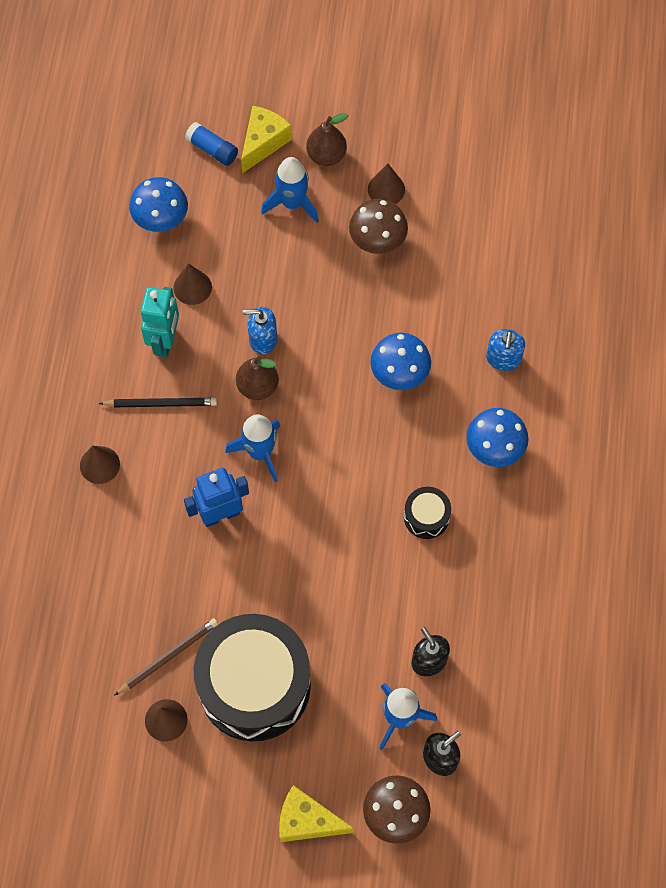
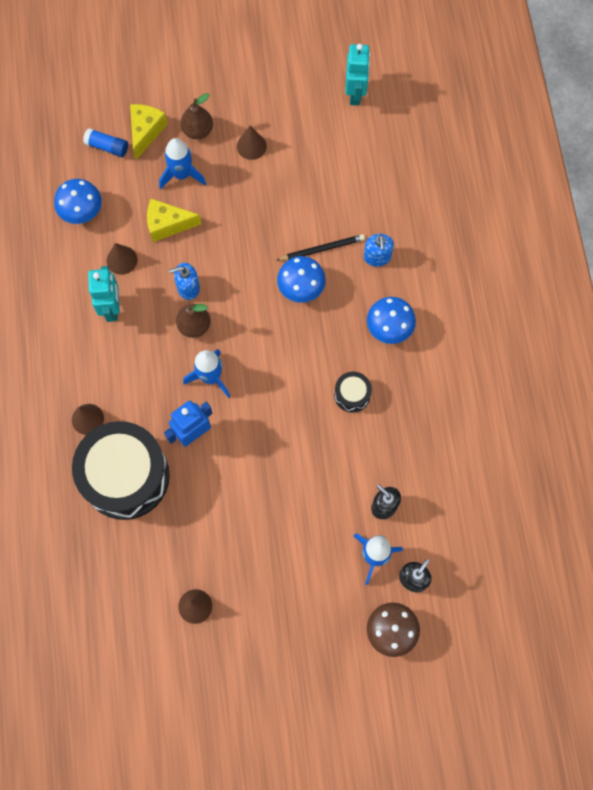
camera: 15 degrees left, 5 degrees up
black pencil [98,398,217,407] -> black pencil moved to [276,234,365,261]
brown pencil [114,618,218,696] -> none
black drum [194,614,311,741] -> black drum moved to [72,421,170,520]
yellow cheese [279,785,354,842] -> yellow cheese moved to [147,199,201,242]
brown mushroom [349,199,408,254] -> none
none -> turquoise robot [345,44,370,106]

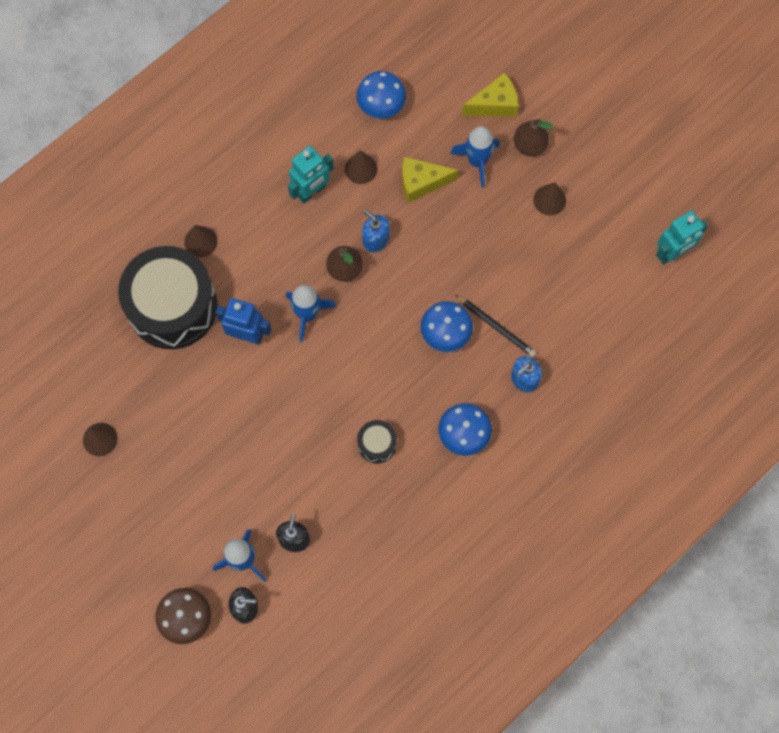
camera: 55 degrees right, 0 degrees up
blue glue stick [83,128,128,157] -> none
yellow cheese [147,199,201,242] -> yellow cheese turned 60 degrees counterclockwise [402,157,459,203]

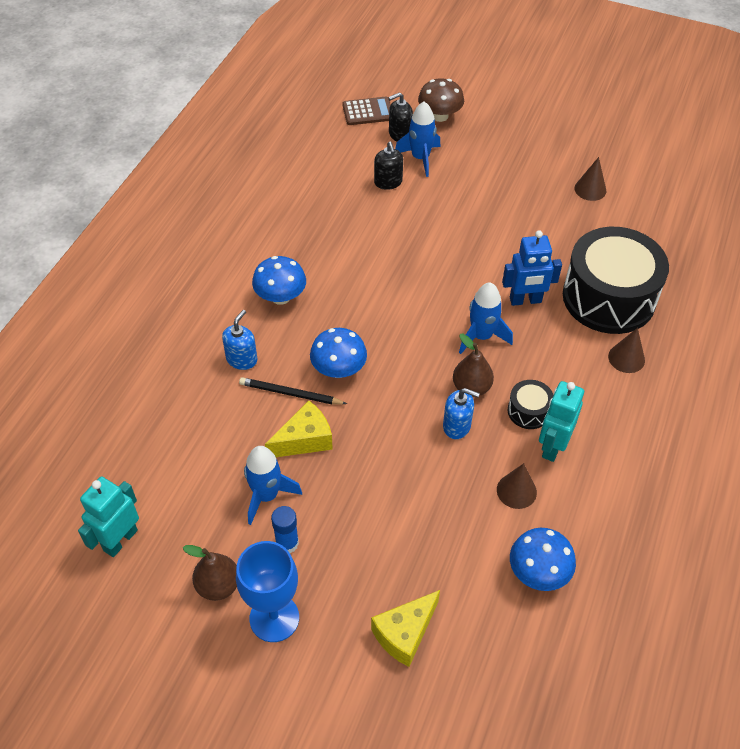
camera: 155 degrees right, 20 degrees down
black drum [357,420,397,463] -> black drum moved to [508,380,554,429]
yellow cheese [402,157,459,203] -> yellow cheese moved to [265,401,333,457]
blue rocket [450,126,500,188] -> blue rocket moved to [244,446,302,525]
brown pear [514,119,553,156] -> brown pear moved to [183,545,237,601]
brown cone [533,182,566,215] -> blue glue stick [271,506,299,553]
none -> blue goblet [236,541,299,642]
none -> brown calculator [342,97,391,125]

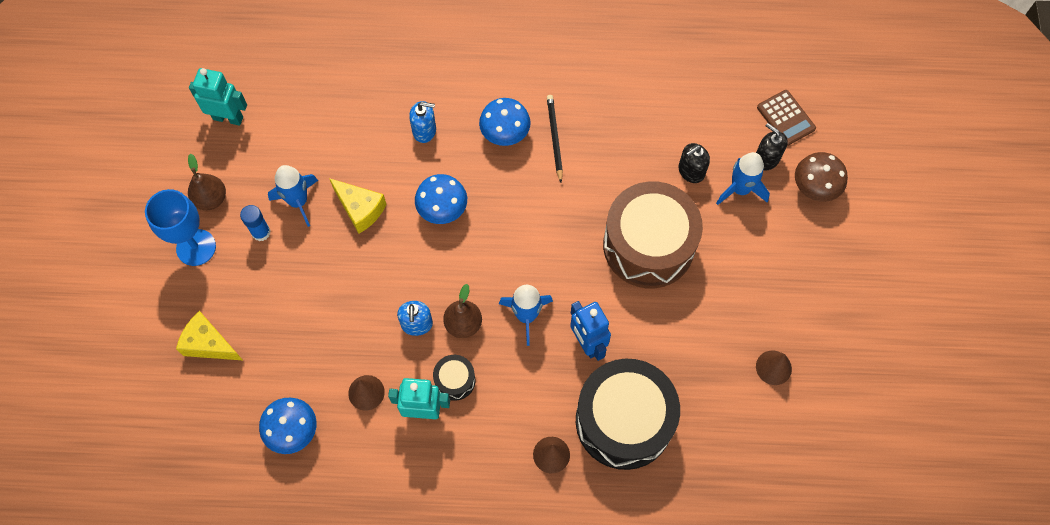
camera: 70 degrees right, 15 degrees up
black pencil [239,377,347,404] -> black pencil moved to [547,95,563,183]
none -> brown drum [603,181,703,288]

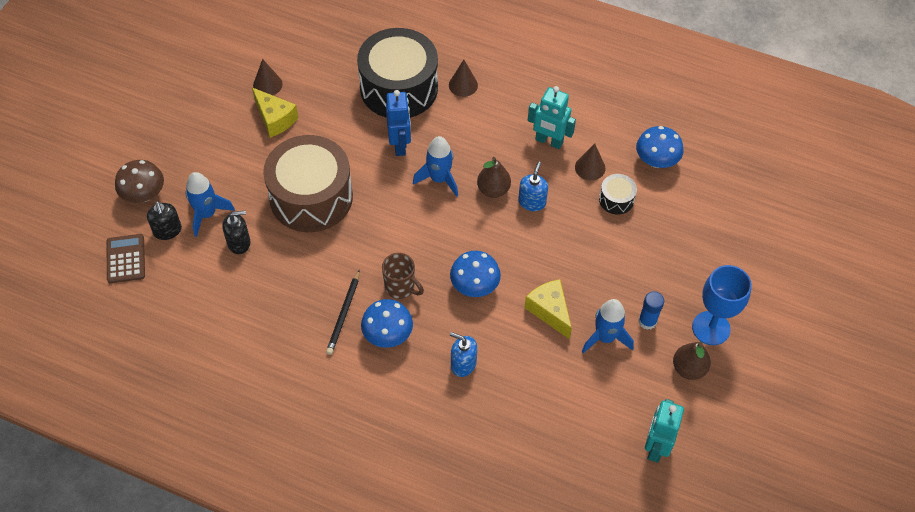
camera: 160 degrees left, 10 degrees down
yellow cheese [176,311,243,360] -> yellow cheese moved to [252,87,298,138]
turquoise robot [189,68,247,126] -> turquoise robot turned 75 degrees clockwise [645,399,684,463]
black drum [433,355,475,401] -> black drum moved to [599,174,637,215]
none -> brown mug [382,253,424,299]

